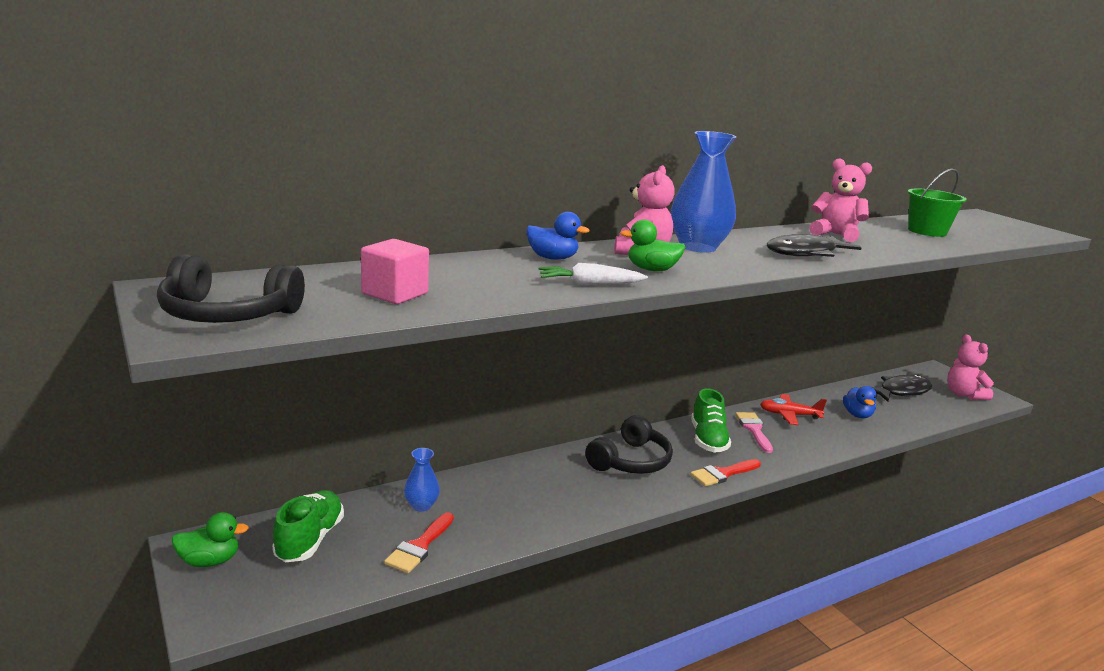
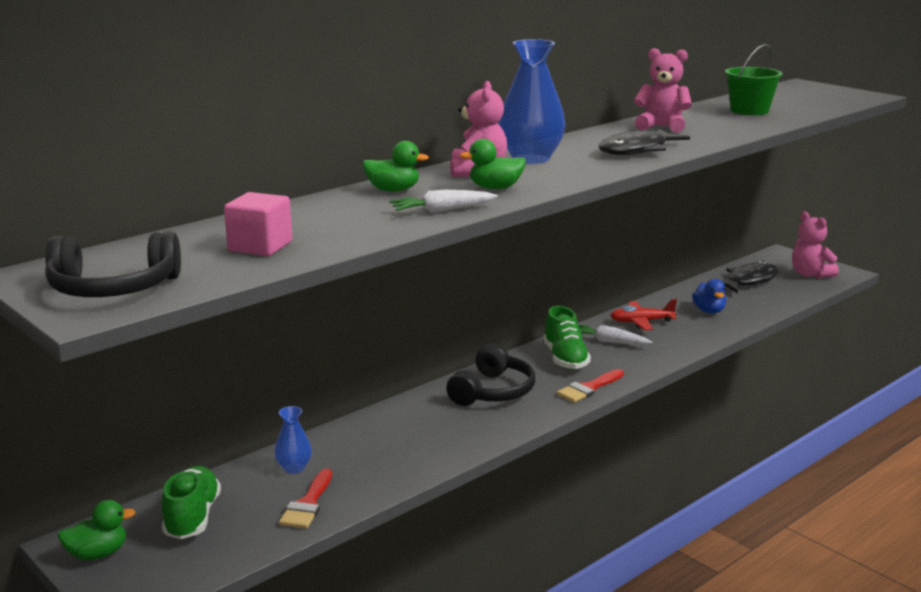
camera: 10 degrees left, 0 degrees up
blue duck [526,212,589,260] -> green duck [363,141,429,192]
pink brush [735,412,773,453] -> white carrot [578,325,652,345]

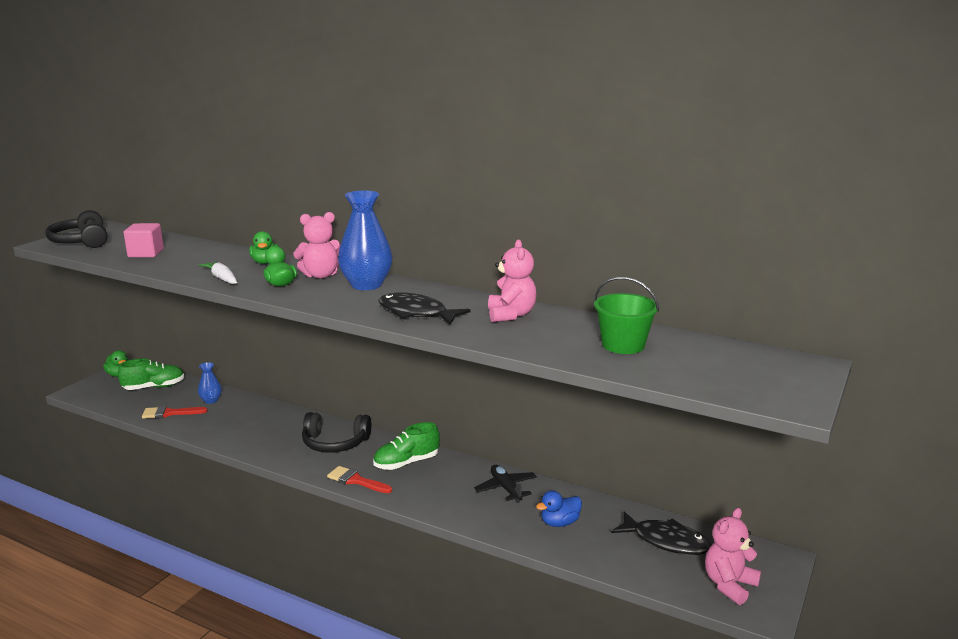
camera: 70 degrees right, 0 degrees up
white carrot [578,325,652,345] -> none
red plane [610,299,677,330] -> black plane [474,465,537,503]

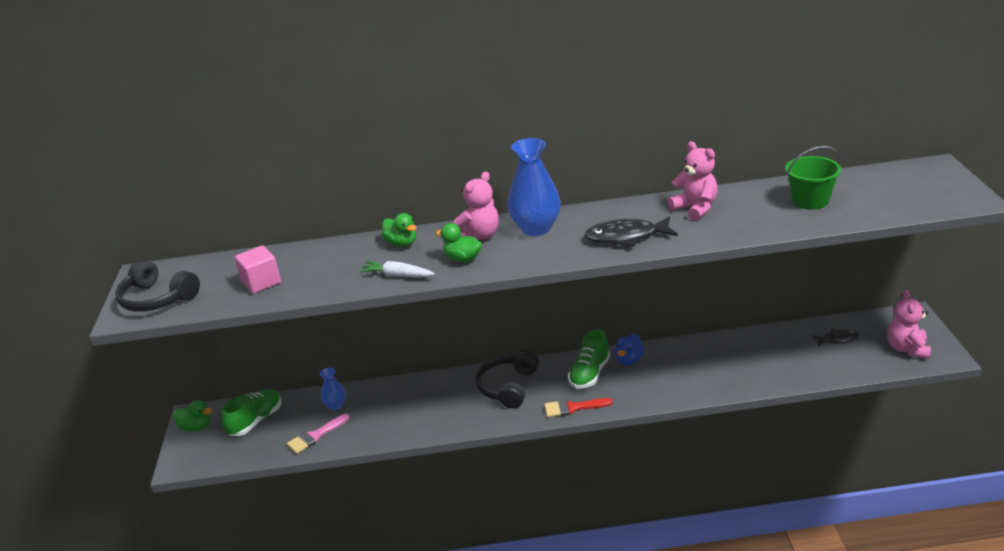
camera: 30 degrees left, 10 degrees up
red brush [142,406,208,419] -> pink brush [287,414,349,454]
black headphones [302,412,371,453] -> black headphones turned 135 degrees clockwise [475,350,539,408]
black plane [474,465,537,503] -> none
blue duck [536,490,582,527] -> blue duck moved to [615,334,645,365]
black fish [611,511,711,555] -> black fish [812,329,859,346], size x0.56

